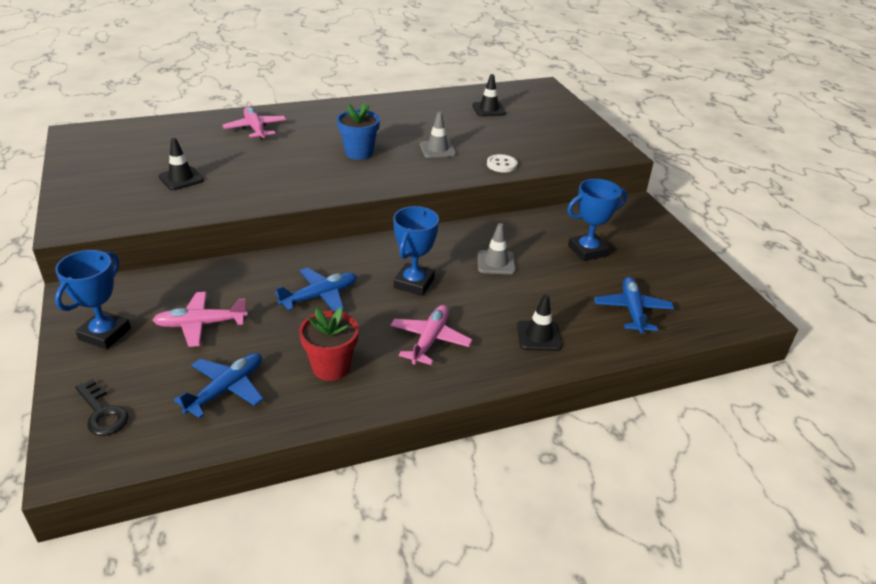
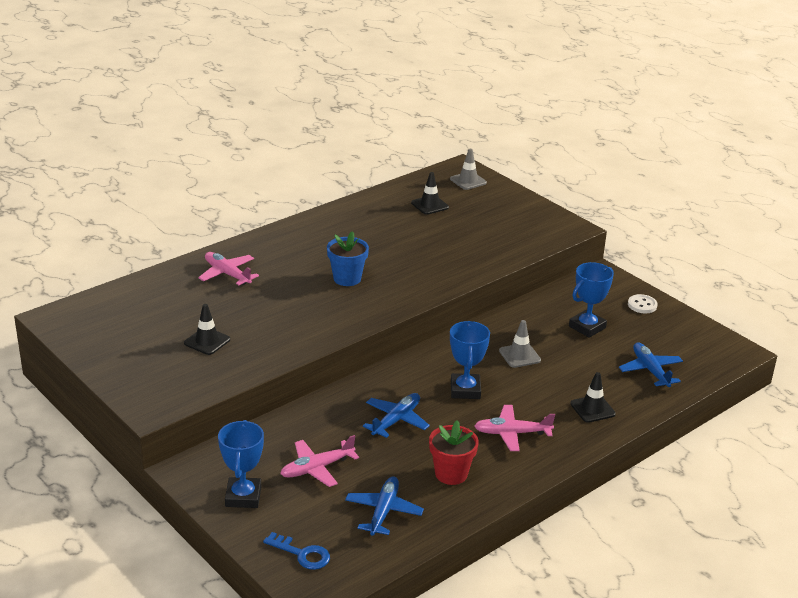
camera: 20 degrees left, 5 degrees down
black key [75,379,129,436] -> blue key [263,532,330,570]
pink plane [390,305,472,365] -> pink plane turned 90 degrees counterclockwise [474,405,555,451]
grey traffic cone [420,112,456,158] -> grey traffic cone moved to [450,149,487,190]
white button [487,154,517,172] -> white button moved to [628,294,657,313]

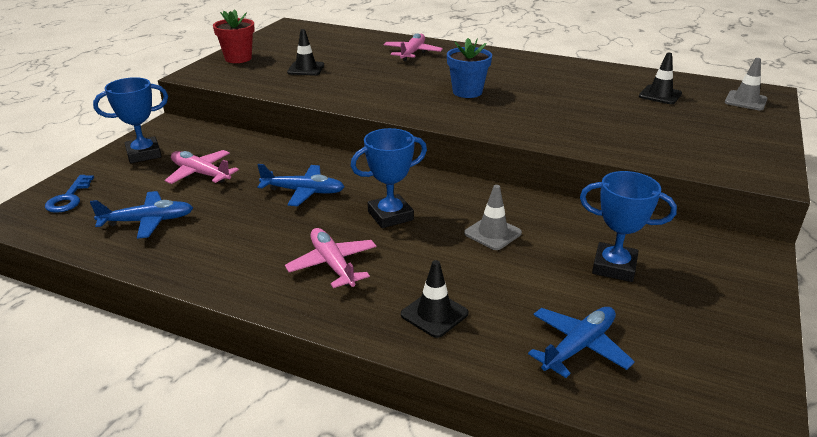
camera: 65 degrees right, 0 degrees up
red flower pot [429,420,479,485] -> red flower pot moved to [213,9,255,63]
white button [628,294,657,313] -> none

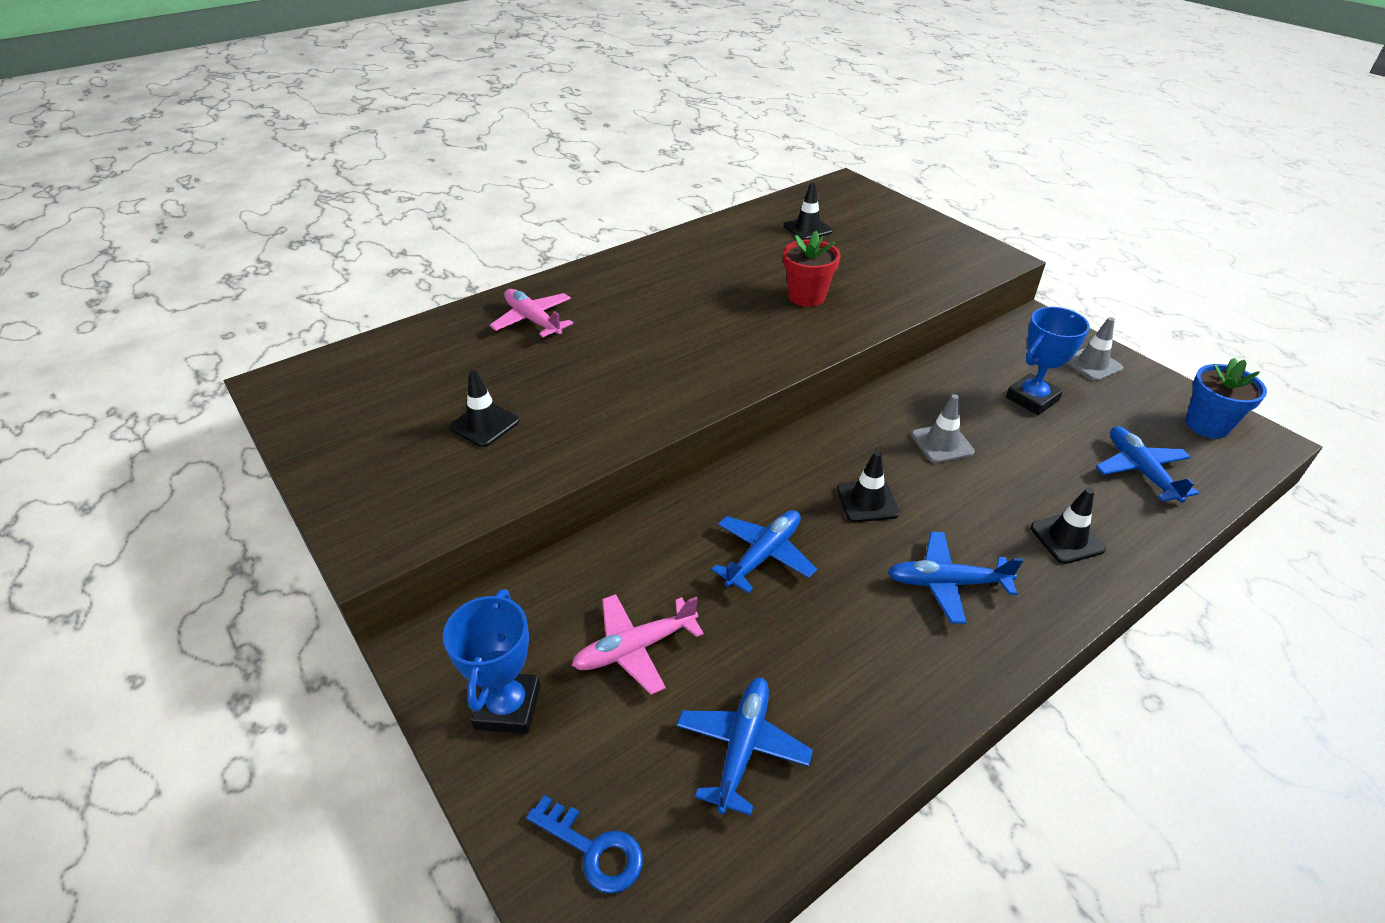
camera: 60 degrees left, 10 degrees up
red flower pot [213,9,255,63] -> red flower pot moved to [783,231,841,307]
pink plane [285,228,376,288] -> blue plane [888,532,1023,624]
blue trophy [351,128,427,228] -> black traffic cone [837,451,900,522]
blue flower pot [447,38,492,98] -> blue flower pot moved to [1186,358,1267,438]
grey traffic cone [725,58,768,110] -> grey traffic cone moved to [1066,317,1123,381]

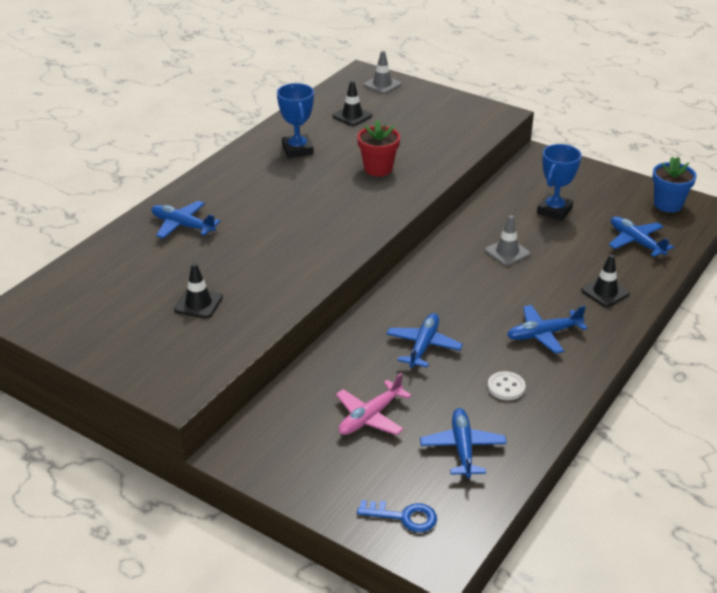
camera: 20 degrees left, 5 degrees down
blue trophy [443,589,540,734] -> blue trophy moved to [277,83,314,158]
pink plane [490,289,573,337] -> blue plane [151,201,221,239]
black traffic cone [837,451,900,522] -> none
grey traffic cone [1066,317,1123,381] -> grey traffic cone moved to [364,51,401,94]
none -> white button [488,371,525,400]

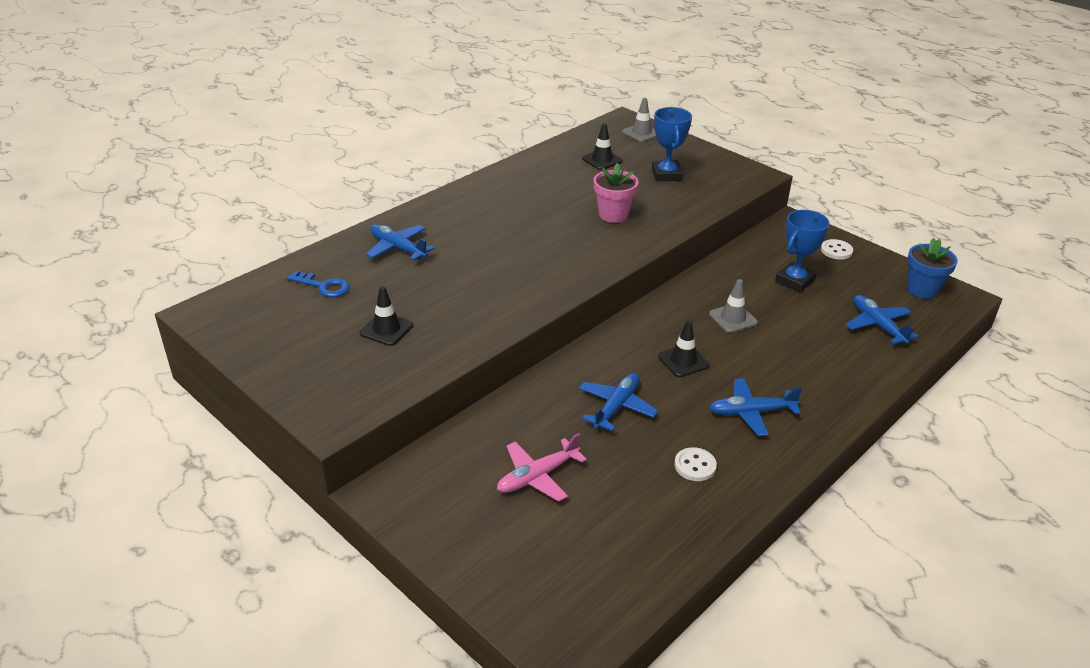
camera: 10 degrees right, 0 degrees up
blue trophy [277,83,314,158] -> blue trophy moved to [652,107,692,181]
red flower pot [357,119,400,176] -> pink flower pot [594,163,639,223]
blue key [357,500,437,533] -> blue key moved to [287,271,350,297]
blue plane [420,408,507,478] -> none
black traffic cone [581,254,630,307] -> black traffic cone moved to [658,320,709,377]
none -> white button [821,239,853,260]

